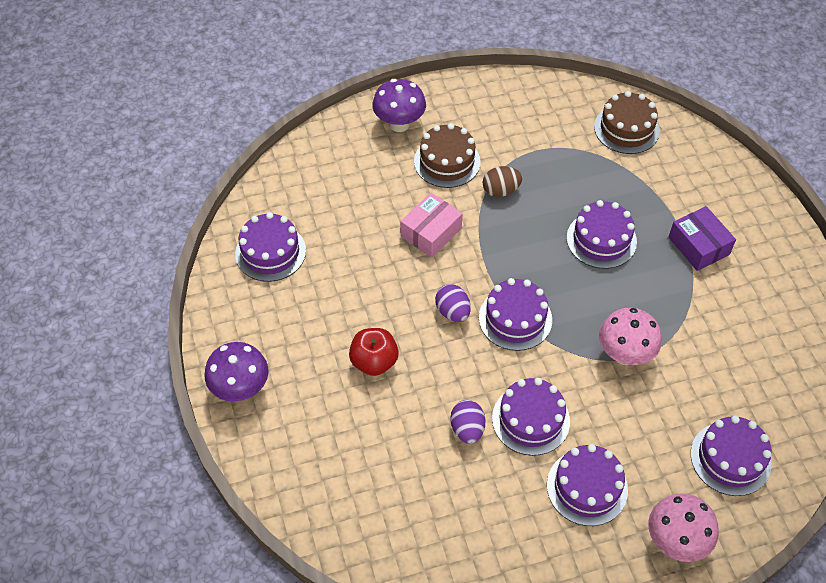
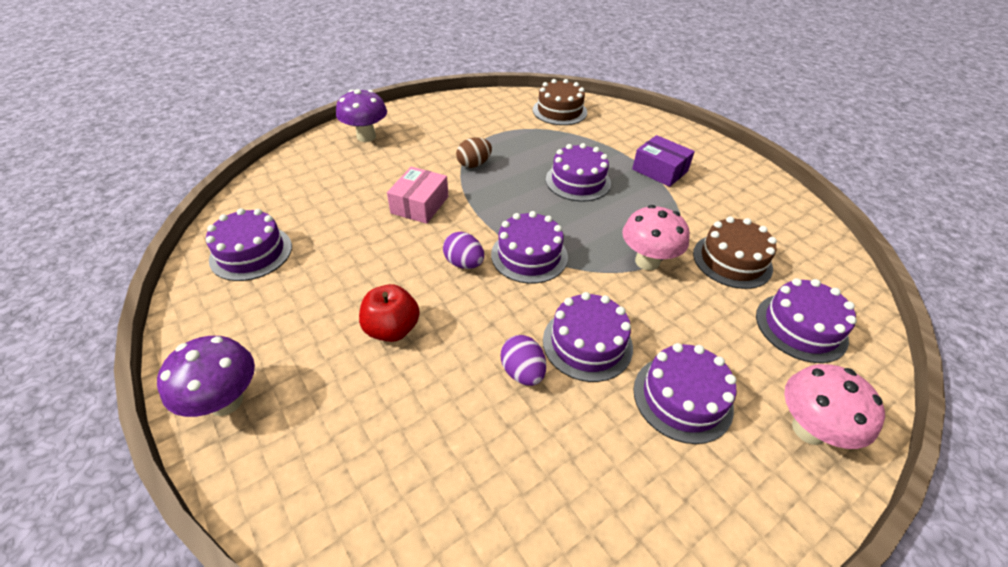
camera: 20 degrees left, 10 degrees down
brown cake [414,123,480,188] -> brown cake moved to [693,216,777,289]

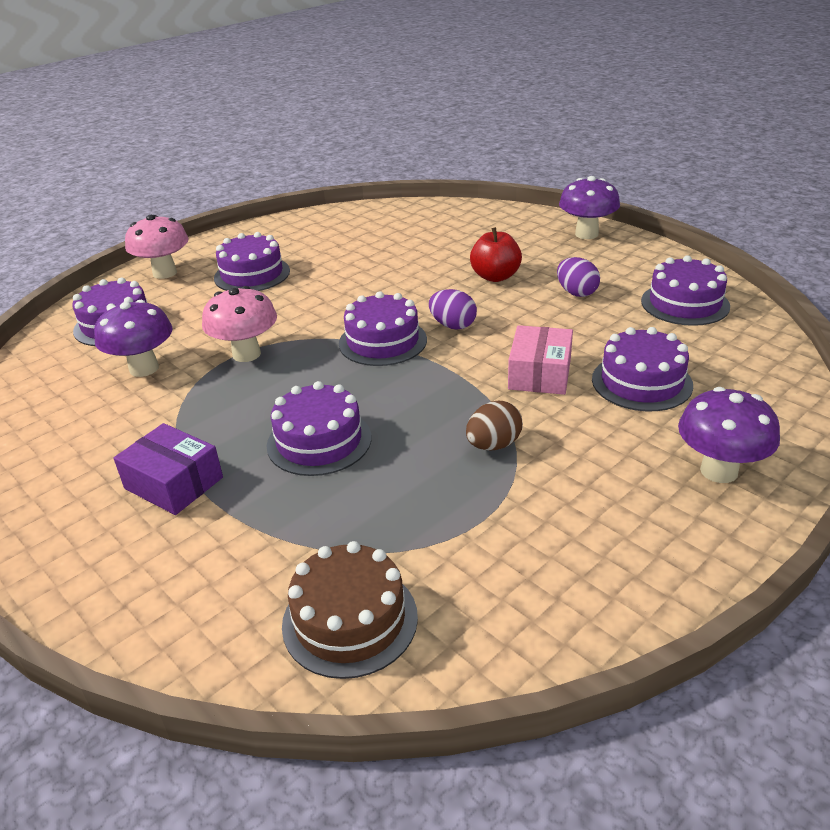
camera: 175 degrees right, 10 degrees down
purple egg [501,335,546,386] -> purple egg moved to [557,257,600,297]
purple cake [543,292,633,382] -> purple cake moved to [592,327,693,411]
brown cake [693,216,777,289] -> purple mushroom [94,300,173,377]

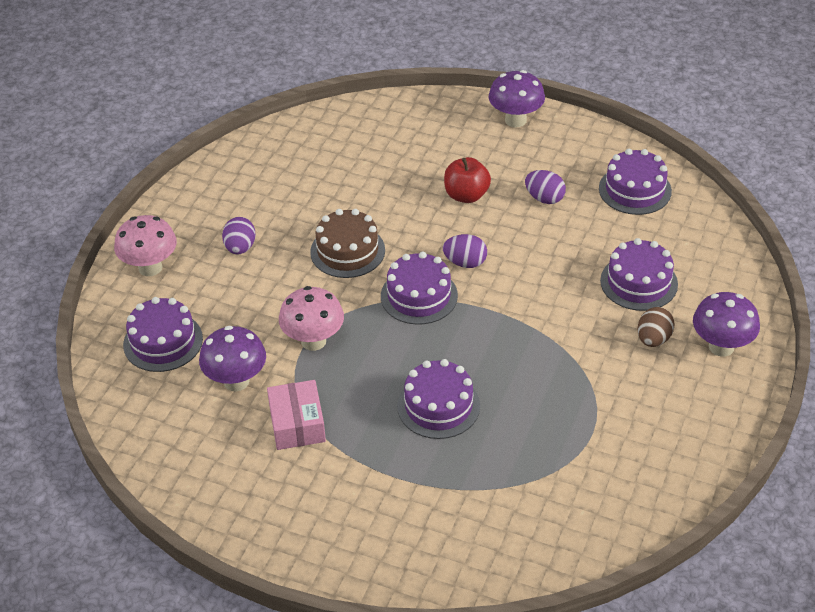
camera: 25 degrees left, 10 degrees up
purple box [113,423,223,515] -> none
purple cake [214,232,290,291] -> purple egg [222,217,256,255]
brown cake [282,541,418,679] -> brown cake moved to [310,209,385,278]
brown egg [466,401,523,450] -> brown egg moved to [637,307,675,347]
pink box [508,325,573,395] -> pink box moved to [267,380,326,450]

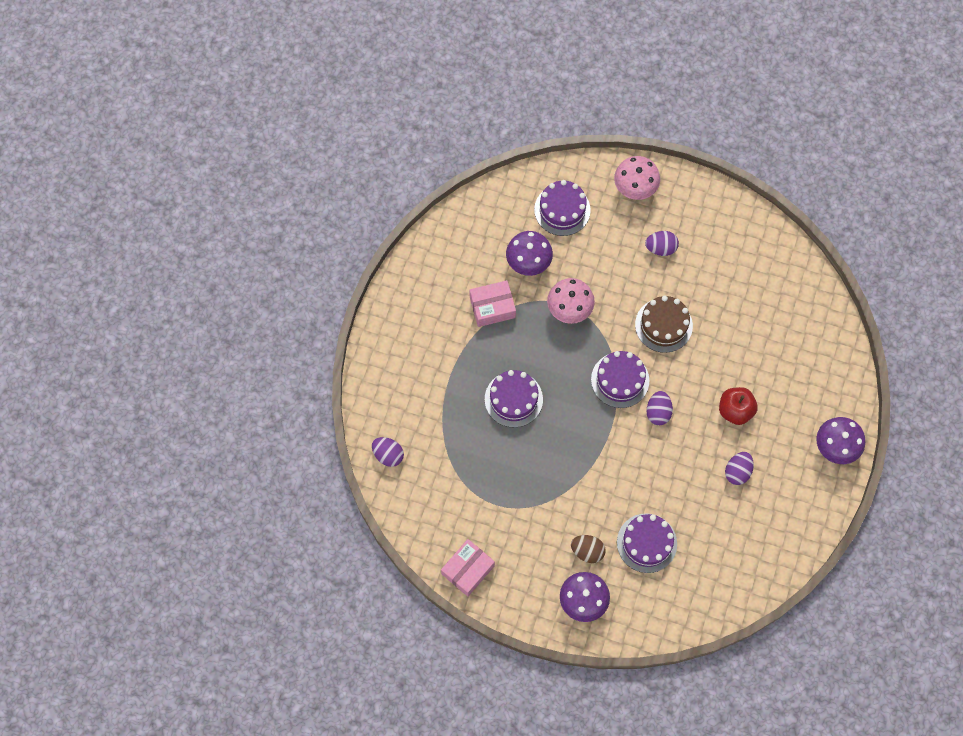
camera: 85 degrees right, 25 degrees up
purple cake [599,149,672,215] -> none
none -> purple egg [372,437,404,467]
none -> pink box [441,539,495,596]

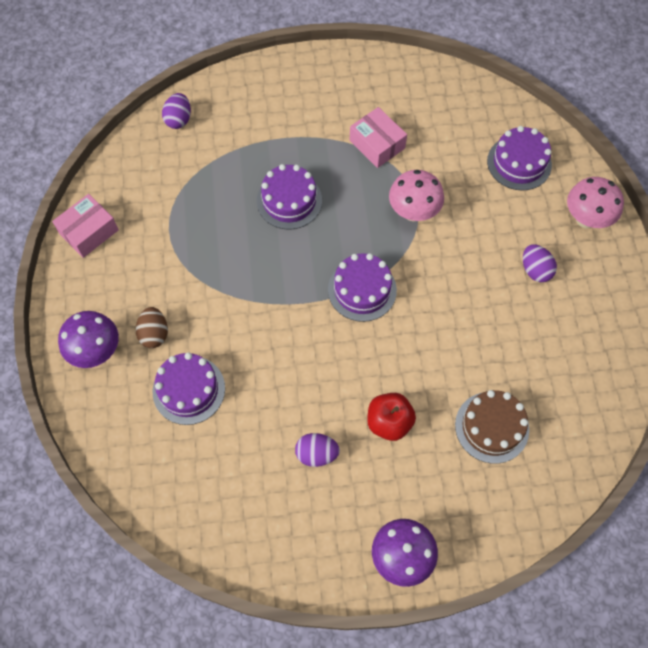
camera: 65 degrees right, 5 degrees down
pink box [441,539,495,596] -> pink box turned 60 degrees counterclockwise [52,194,119,258]
purple mushroom [506,231,553,276] -> none
brown cake [635,296,693,353] -> brown cake moved to [455,390,529,464]
purple egg [646,391,673,425] -> none

